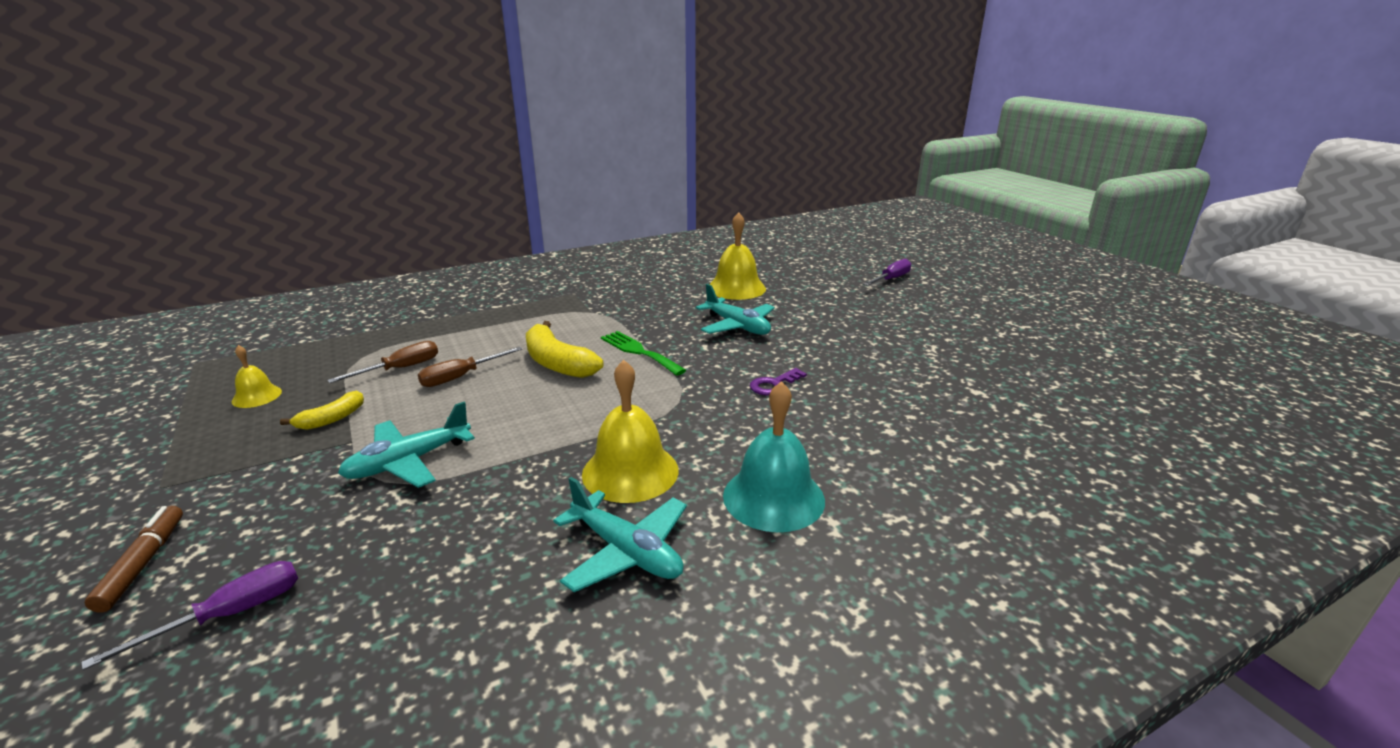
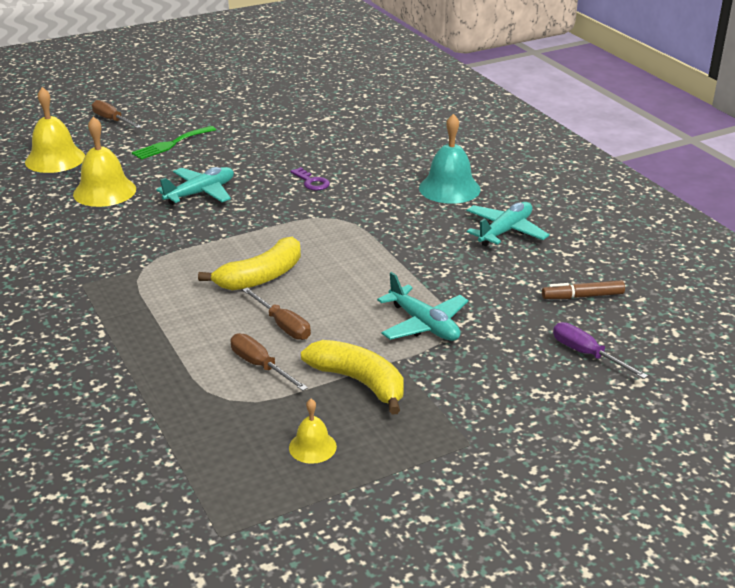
camera: 90 degrees left, 5 degrees up
brown marker [84,506,183,613] -> brown marker moved to [542,280,625,299]
yellow banana [280,390,364,430] -> yellow banana [301,340,404,415], size x1.78
yellow bell [582,360,678,503] -> yellow bell moved to [25,87,85,173]
green fork [601,331,686,376] -> green fork moved to [132,126,216,160]
purple screwdriver [863,259,911,286] -> brown screwdriver [92,100,142,128]

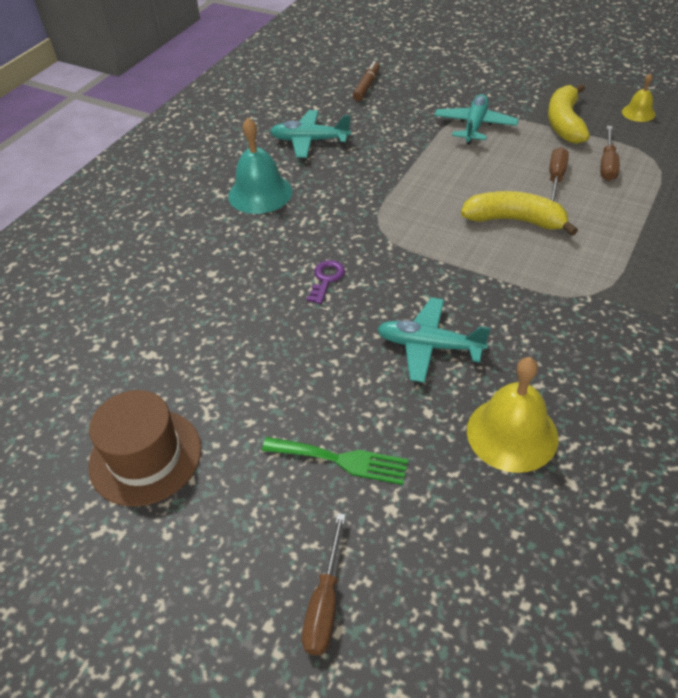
camera: 120 degrees left, 15 degrees up
yellow bell [25,87,85,173] -> none
brown marker [542,280,625,299] -> brown marker turned 120 degrees counterclockwise [353,61,380,101]
purple screwdriver [553,322,648,379] -> none
none -> brown hat [88,390,201,507]

